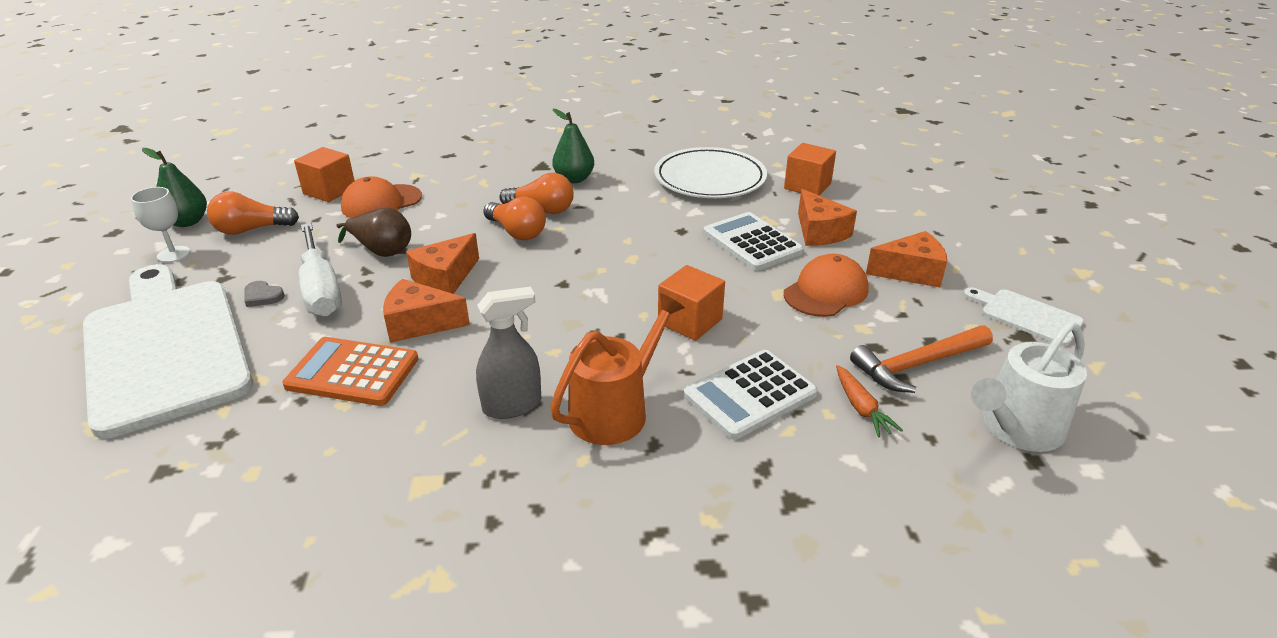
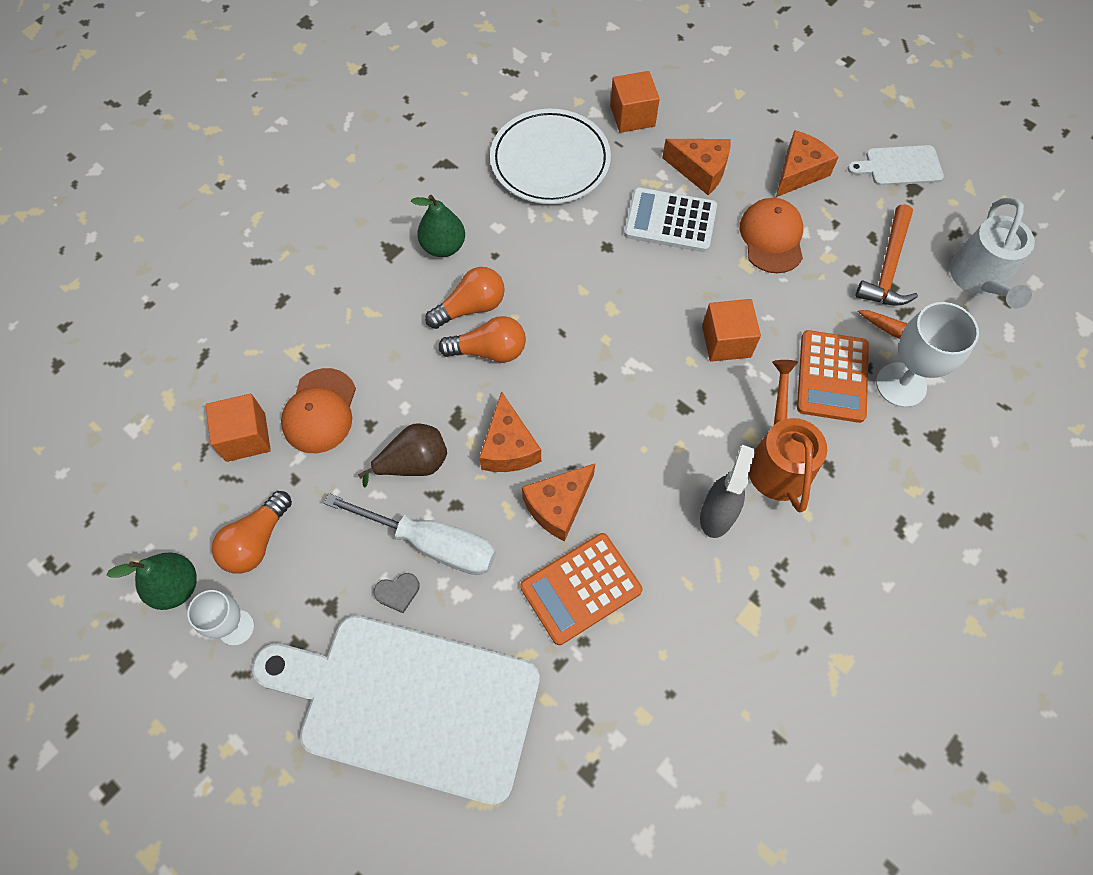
camera: 45 degrees left, 30 degrees up
white calculator [683,350,818,440] -> orange calculator [797,330,869,423]
none -> white goblet [876,302,979,407]

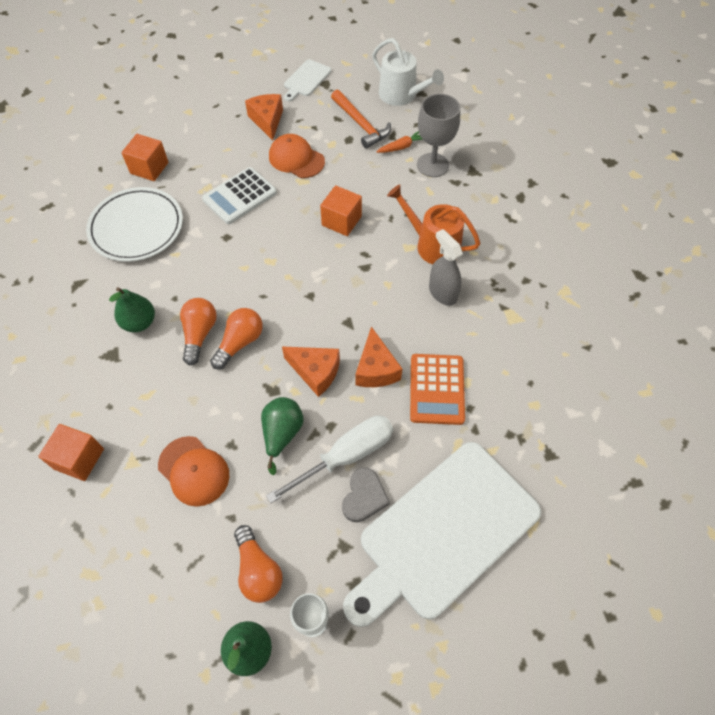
camera: 55 degrees left, 5 degrees down
orange cube [206,394,271,462] -> orange cube moved to [38,424,104,481]
brown pear [358,423,447,488] -> green pear [261,397,304,475]
grey heart [373,573,420,613] -> grey heart [342,467,390,522], size x1.53
orange cheese [662,139,730,195] -> none
orange calculator [797,330,869,423] -> none
white goblet [876,302,979,407] -> grey goblet [417,94,460,177]

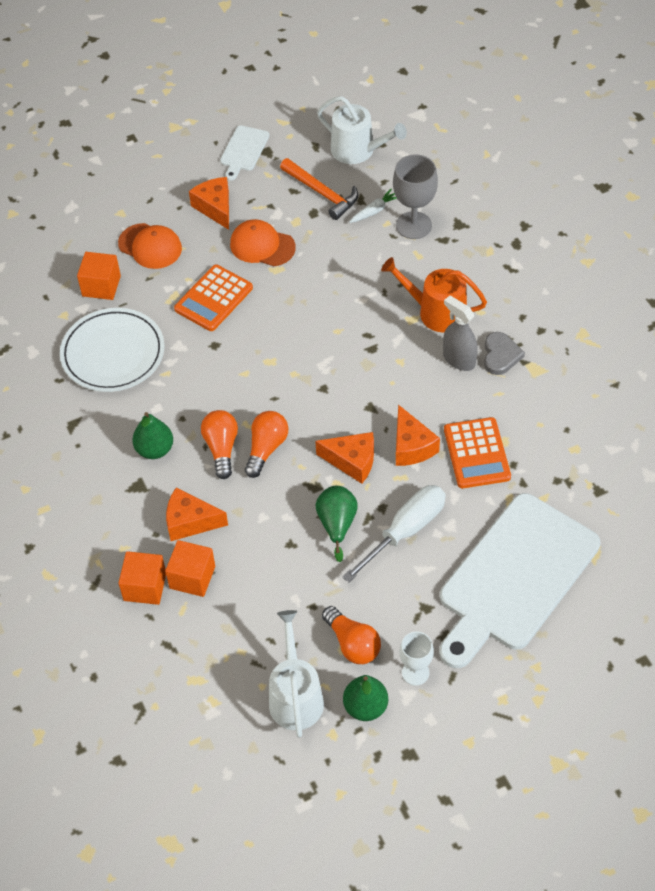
camera: 10 degrees left, 5 degrees down
orange cap [158,436,229,506] -> orange cap moved to [118,223,182,269]
white calculator [202,167,277,224] -> orange calculator [174,265,253,331]
orange cube [320,185,362,236] -> orange cube moved to [165,540,215,597]
grey heart [342,467,390,522] -> grey heart moved to [484,332,525,375]
orange carrot [377,131,423,153] -> white carrot [349,188,397,223]
none -> orange cheese [166,487,228,541]
none -> white watering can [269,610,324,737]

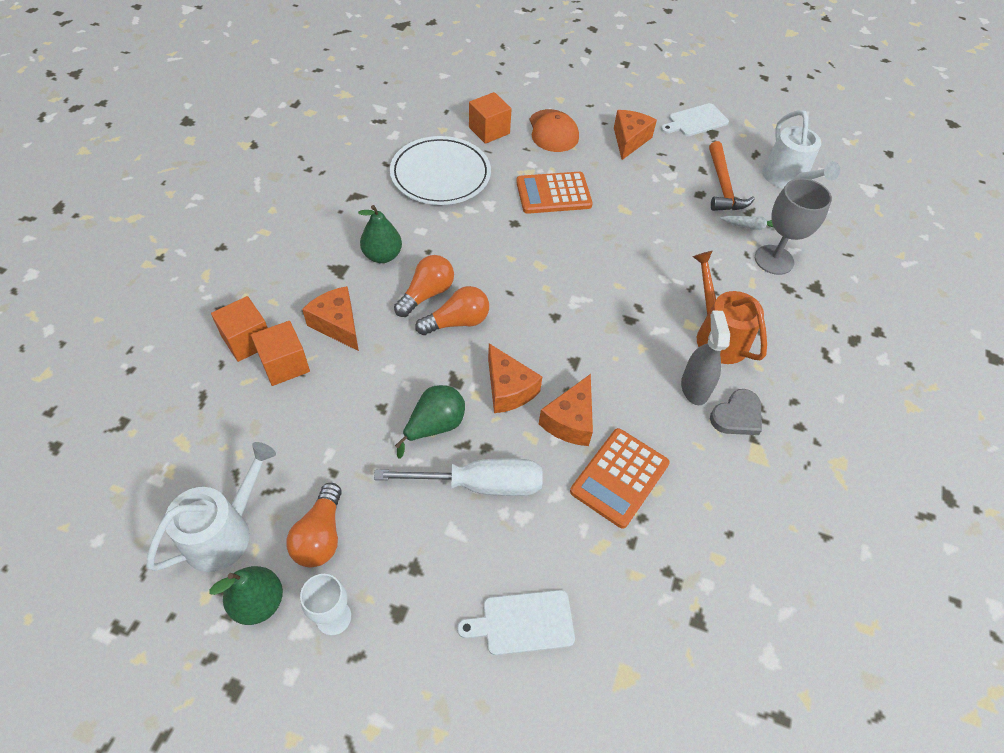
camera: 40 degrees right, 0 degrees up
orange cap [230,219,296,266] -> none
white cutting board [439,493,600,668] -> white cutting board [457,590,575,655], size x0.43

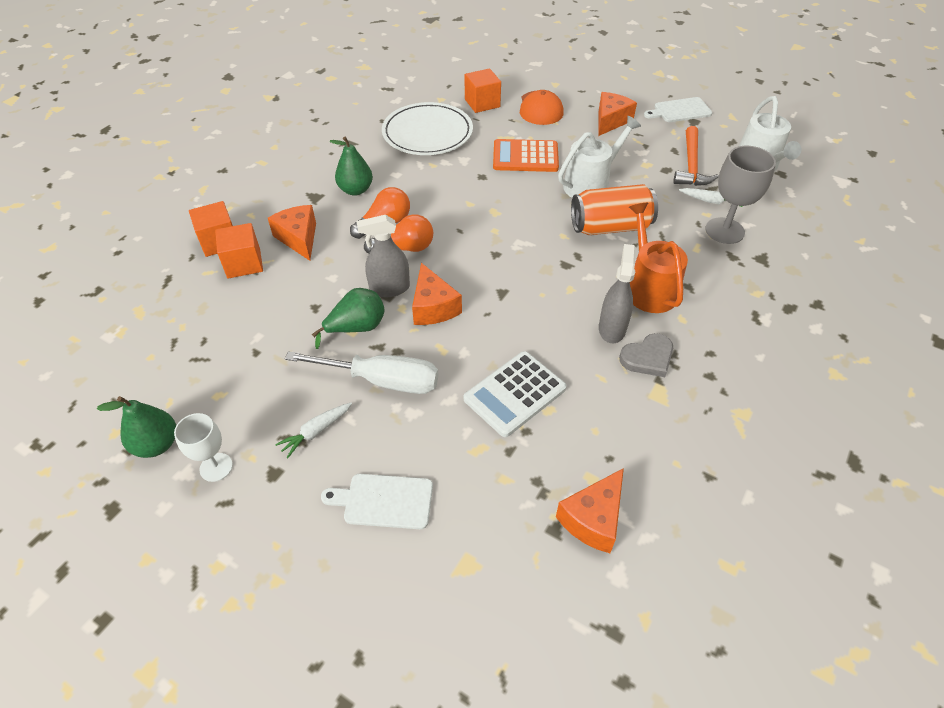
camera: 15 degrees right, 5 degrees down
white watering can [147,442,276,572] -> white watering can moved to [558,116,641,198]
orange light bulb [286,483,342,567] -> none
orange cheese [539,374,593,446] -> orange cheese moved to [556,468,624,553]
orange calculator [570,428,669,529] -> white calculator [464,351,567,437]
none -> white carrot [275,403,352,458]
none -> grey spray bottle [357,215,410,297]
none -> orange can [571,184,658,235]

